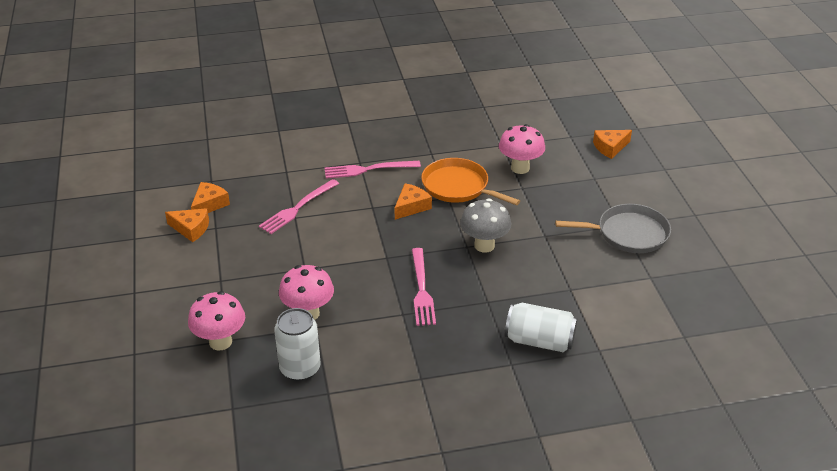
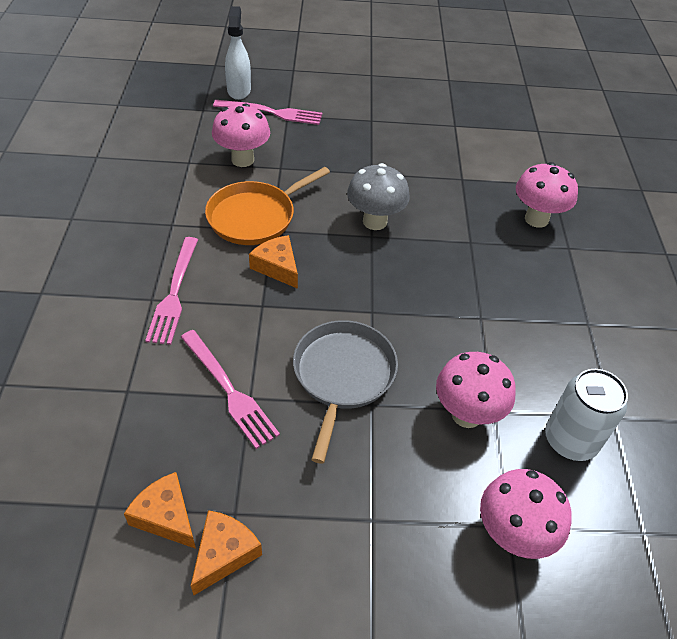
camera: 80 degrees left, 10 degrees up
pink fork [412,248,436,326] -> pink fork moved to [213,100,322,125]
white can [505,303,577,352] -> pink mushroom [516,162,578,228]
grey pan [555,204,671,253] -> grey pan moved to [293,320,398,464]
orange cheese [593,130,632,159] -> white spray bottle [225,6,251,100]

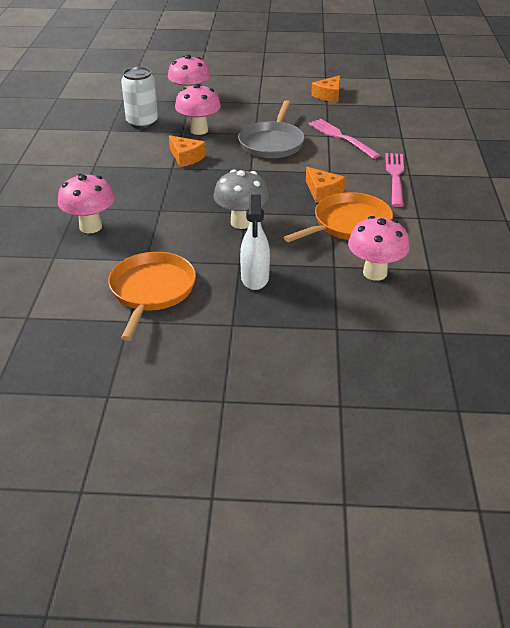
camera: 175 degrees left, 10 degrees down
orange cheese [124,472,196,549] -> orange cheese moved to [169,135,206,167]
pink fork [213,100,322,125] -> none
white spray bottle [225,6,251,100] -> white spray bottle moved to [240,195,270,290]
none -> orange pan [108,252,196,341]

